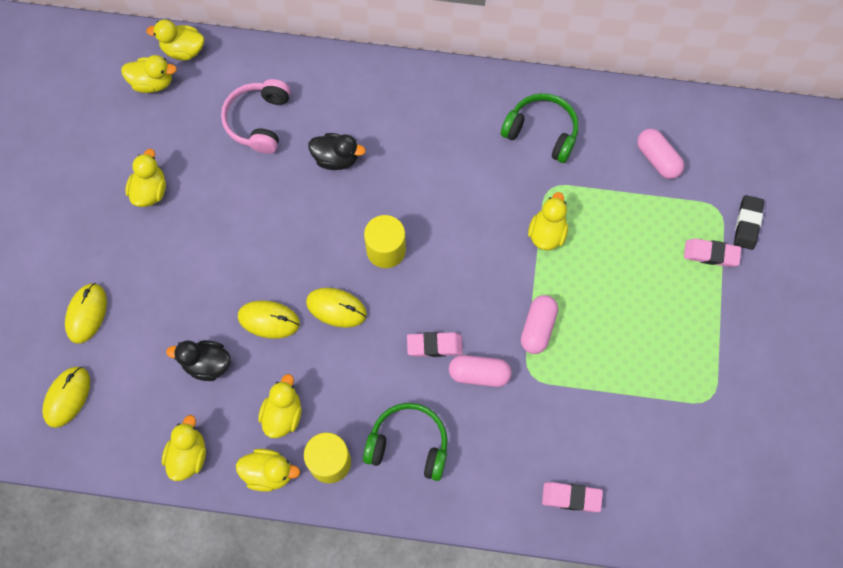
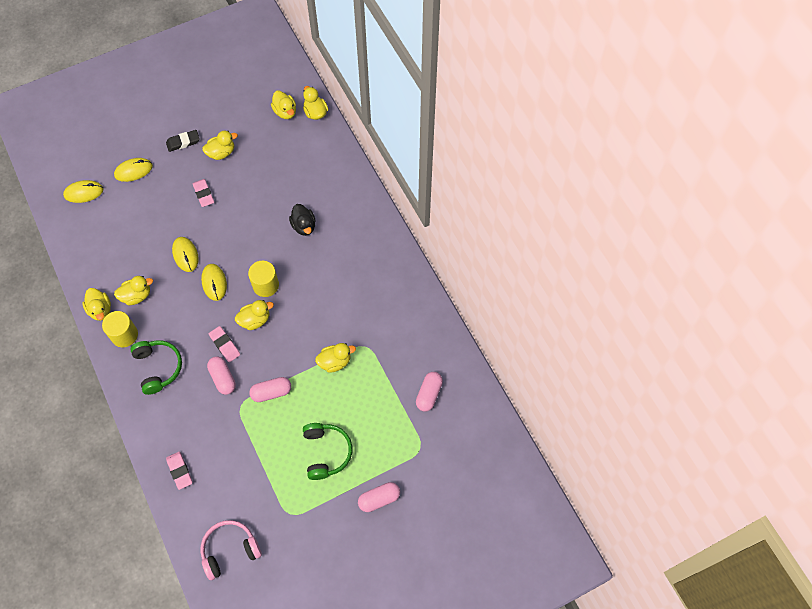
camera: 55 degrees right, 5 degrees down
yellow duck [162,415,206,481] -> yellow duck moved to [235,300,274,330]
black duck [166,340,231,381] -> none
pink headphones [221,79,290,154] -> pink headphones moved to [200,520,262,580]
green headphones [501,93,579,163] -> green headphones moved to [303,423,352,480]
pink eraser [684,238,741,267] -> pink eraser moved to [192,179,214,207]
black eraser [734,195,764,250] -> black eraser moved to [166,130,200,152]
none -> pink capsule [358,482,400,512]

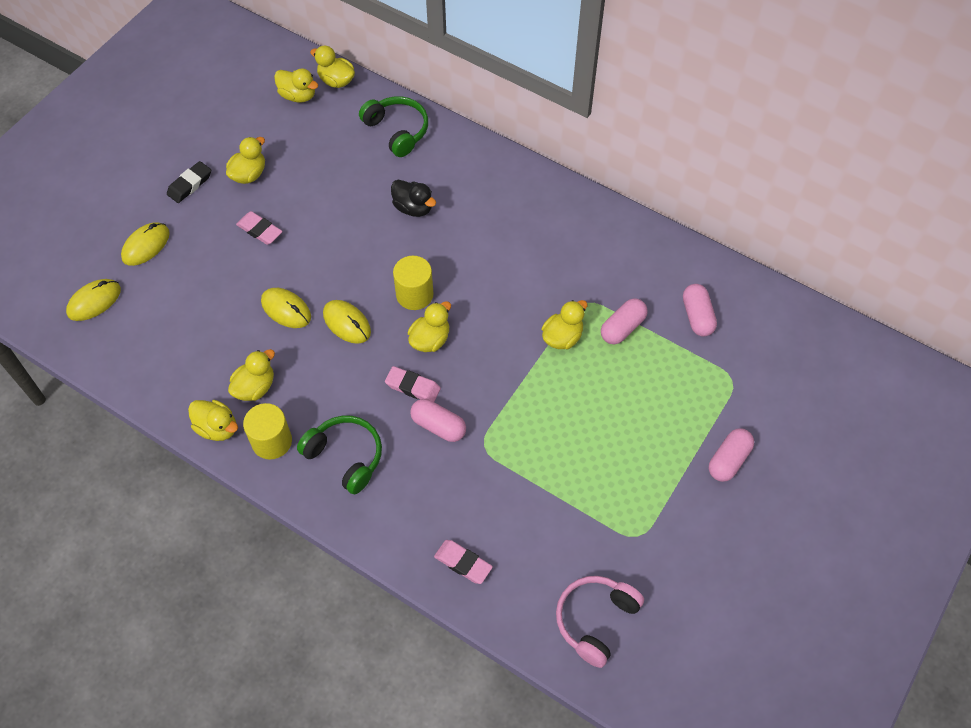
camera: 30 degrees left, 5 degrees down
pink capsule [249,377,291,402] -> pink capsule moved to [601,298,648,344]
green headphones [303,423,352,480] -> green headphones moved to [359,96,428,157]

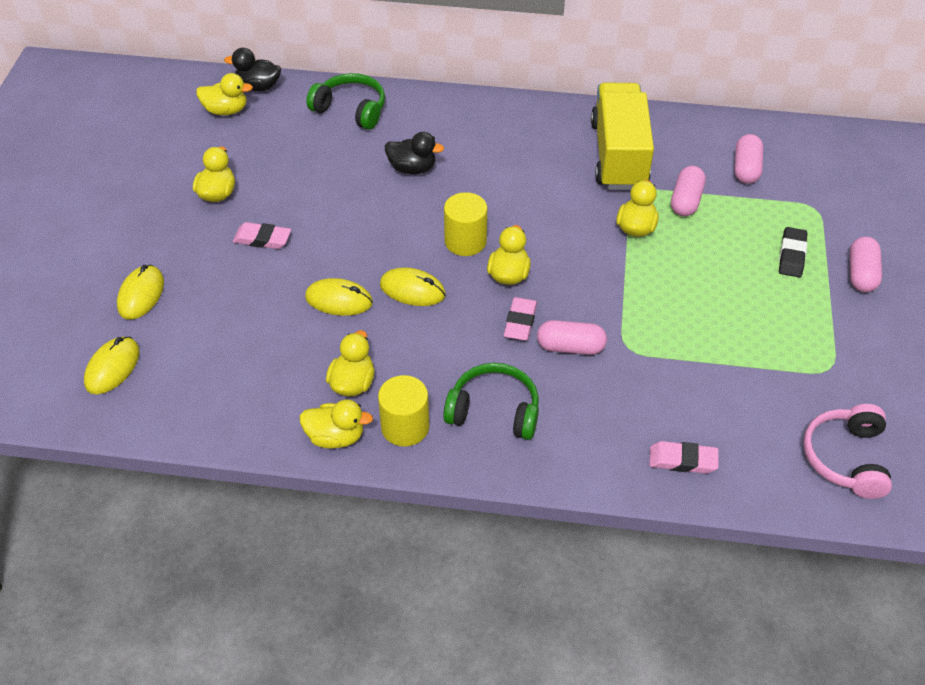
camera: 25 degrees left, 10 degrees down
black eraser [167,161,211,203] -> black eraser moved to [779,227,807,277]
yellow duck [310,46,355,88] -> black duck [224,48,281,91]
pink eraser [385,366,441,402] -> pink eraser turned 75 degrees counterclockwise [504,297,537,341]
pink capsule [683,284,717,336] -> pink capsule turned 45 degrees clockwise [734,134,763,184]
none -> yellow truck [591,83,654,190]

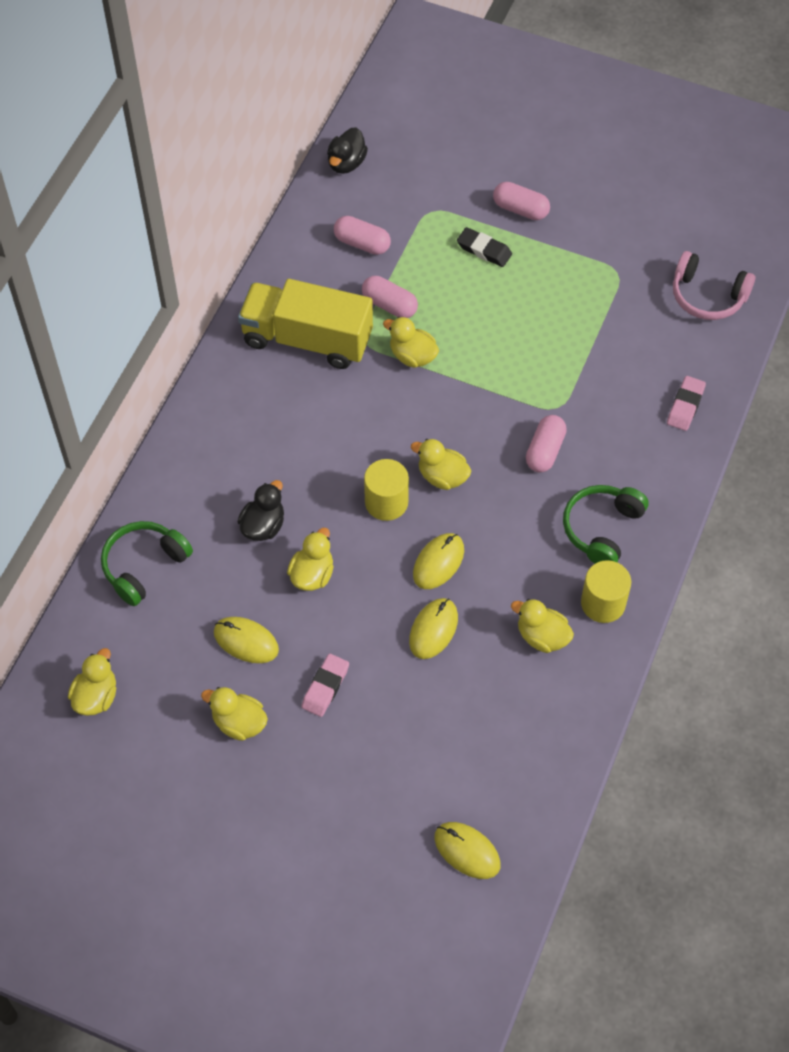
camera: 75 degrees left, 10 degrees up
yellow mouse [117,265,164,319] -> yellow mouse moved to [214,617,279,663]
black duck [224,48,281,91] -> black duck moved to [327,127,368,174]
yellow duck [299,399,373,449] -> yellow duck moved to [287,528,334,591]
pink eraser [504,297,537,341] -> none

